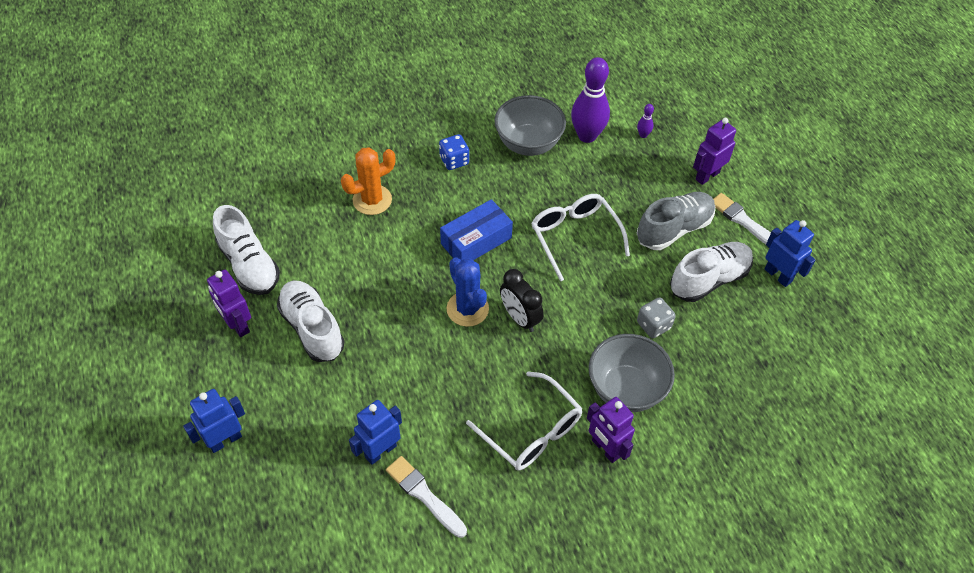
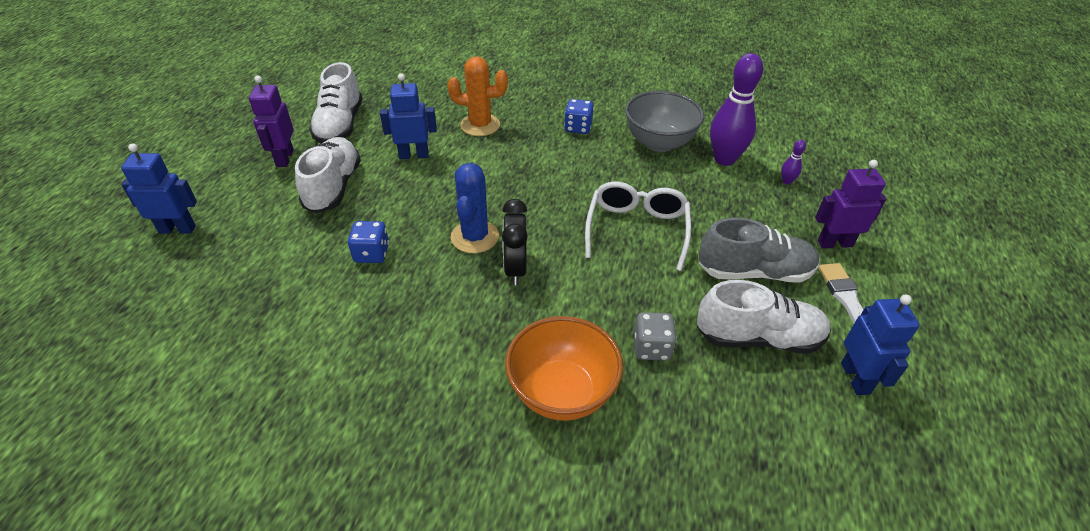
camera: 35 degrees right, 10 degrees down
blue robot [349,400,402,465] -> blue robot moved to [380,73,437,159]
white brush [386,456,467,538] -> none
blue box [440,199,513,260] -> none
white glasses [466,371,583,470] -> none
purple robot [587,397,635,463] -> none
grey bowl [589,334,675,412] -> orange bowl [505,316,623,421]
none -> blue dice [348,221,389,263]

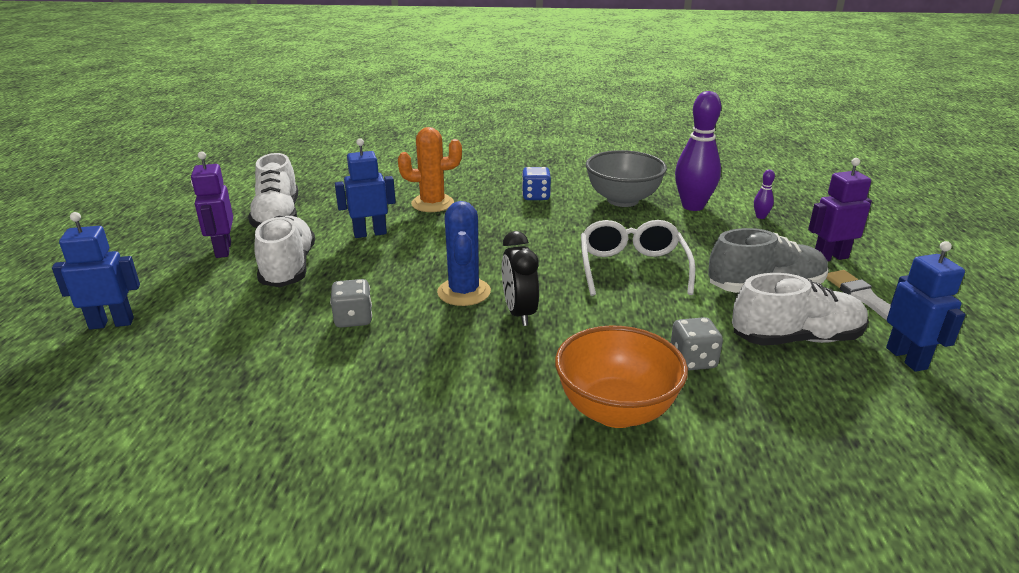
camera: 10 degrees left, 15 degrees down
blue dice [348,221,389,263] -> grey dice [330,279,372,328]

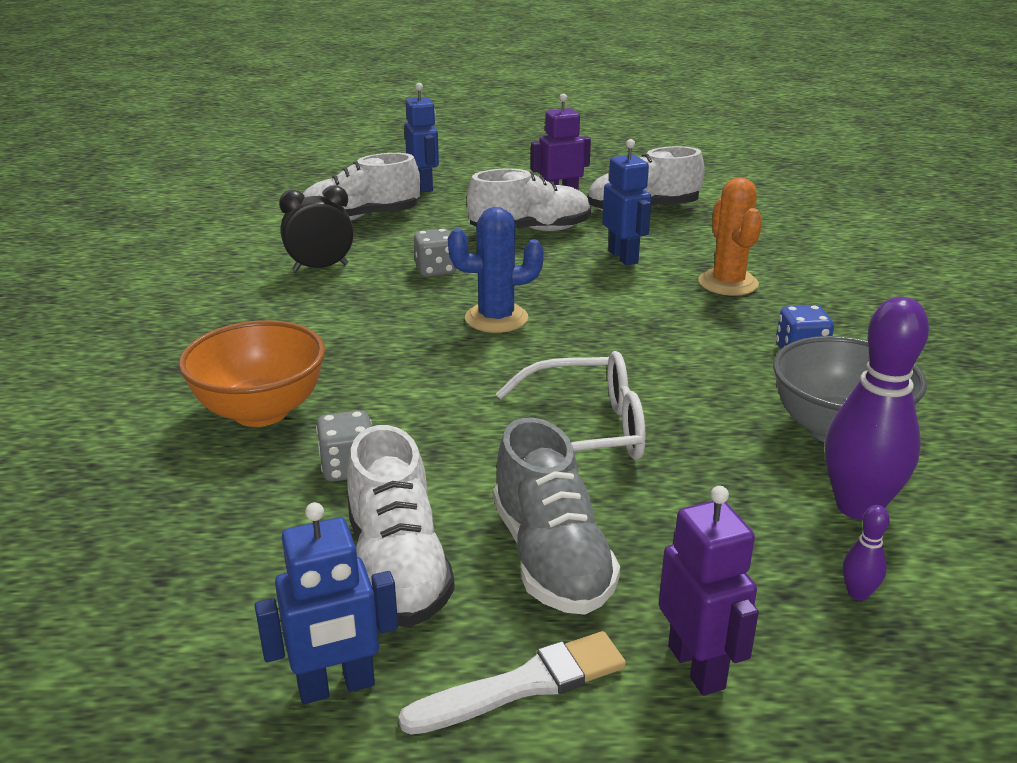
camera: 85 degrees right, 0 degrees up
black clock [502,231,539,326] -> black clock moved to [279,185,354,271]
none -> white shoe [303,153,420,220]

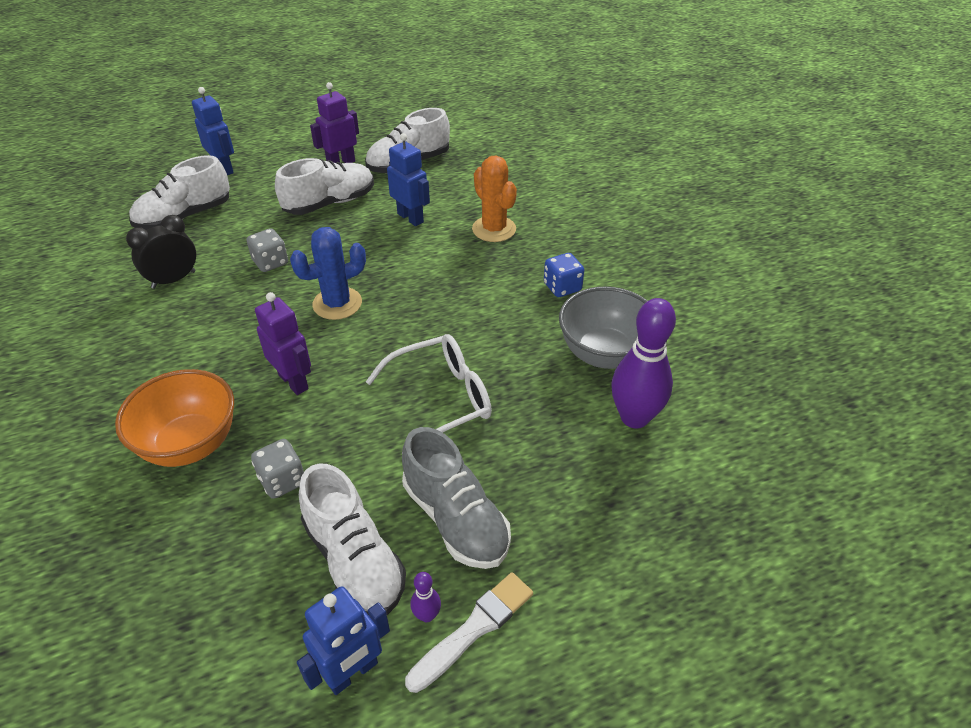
camera: 20 degrees left, 15 degrees up
purple robot [659,486,759,696] -> purple robot moved to [255,292,311,395]
purple bowling pin [843,505,890,601] -> purple bowling pin moved to [410,572,441,622]

